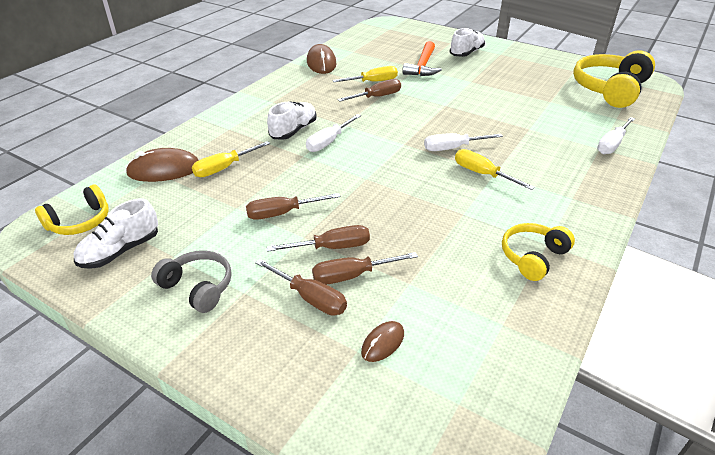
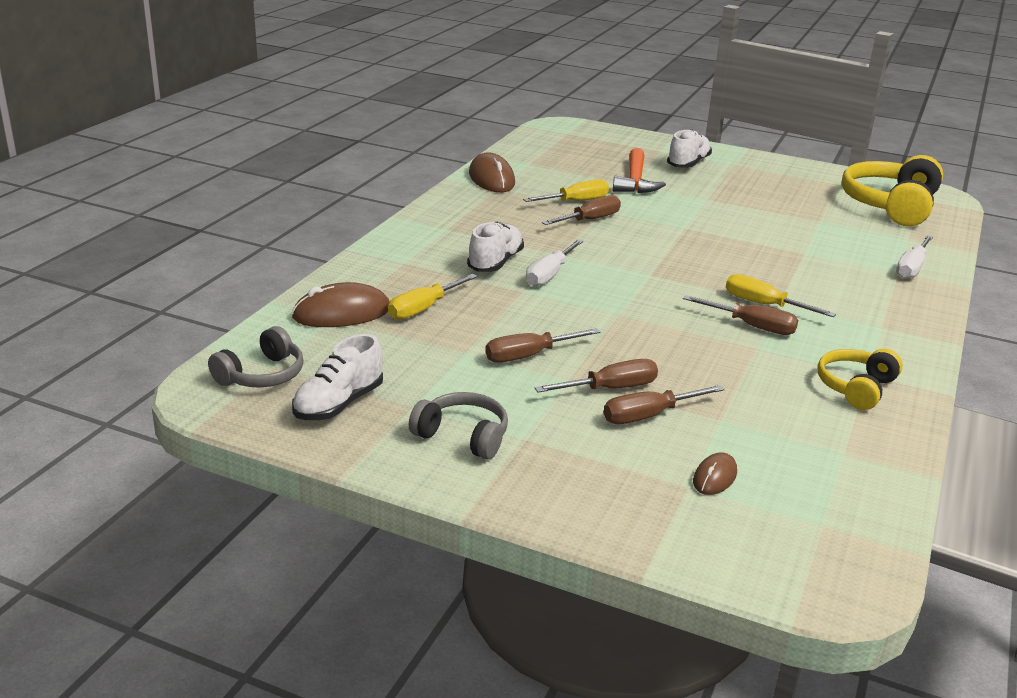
camera: 10 degrees left, 10 degrees down
yellow headphones [35,184,109,235] -> grey headphones [208,326,303,388]
brown screwdriver [255,259,347,316] -> brown screwdriver moved to [683,295,798,335]
white screwdriver [424,133,503,151] -> none

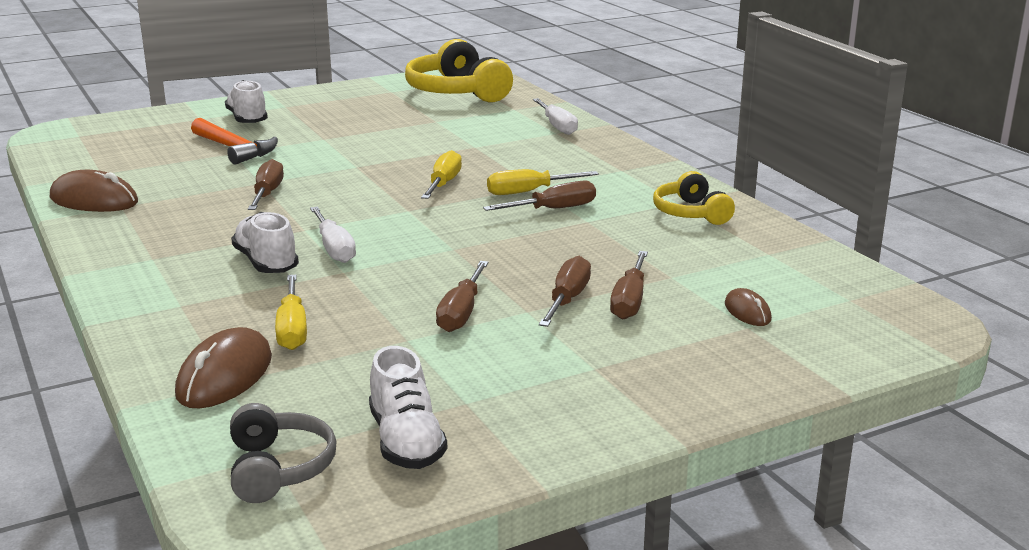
camera: 50 degrees left, 5 degrees down
grey headphones [409,392,508,460] -> none
yellow screwdriver [523,179,609,202] -> yellow screwdriver moved to [421,150,462,199]

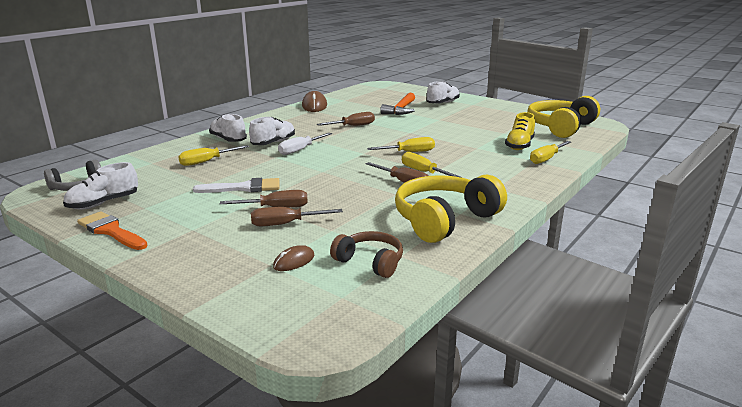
camera: 65 degrees right, 0 degrees up
brown mouse [175,327,272,408] -> none
brown screwdriver [436,261,489,332] -> white brush [193,178,280,193]
white screwdriver [533,98,578,135] -> yellow screwdriver [530,141,571,164]
yellow headphones [653,171,735,225] -> yellow headphones [395,174,507,243], size x1.77
none -> orange brush [77,211,148,250]
none -> white shoe [209,114,247,142]
none -> brown headphones [330,231,403,278]
none -> yellow shoe [505,112,535,150]

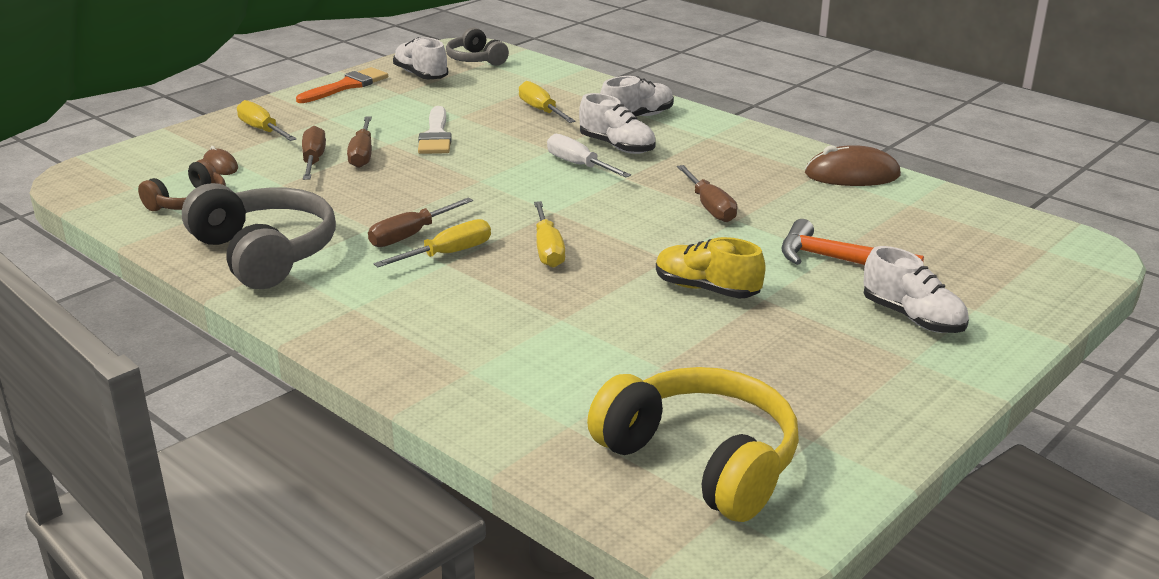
camera: 95 degrees right, 5 degrees up
yellow headphones [395,174,507,243] -> grey headphones [182,183,336,289]
yellow shoe [505,112,535,150] -> yellow shoe moved to [656,237,766,299]
yellow screwdriver [530,141,571,164] -> yellow screwdriver moved to [237,100,296,141]

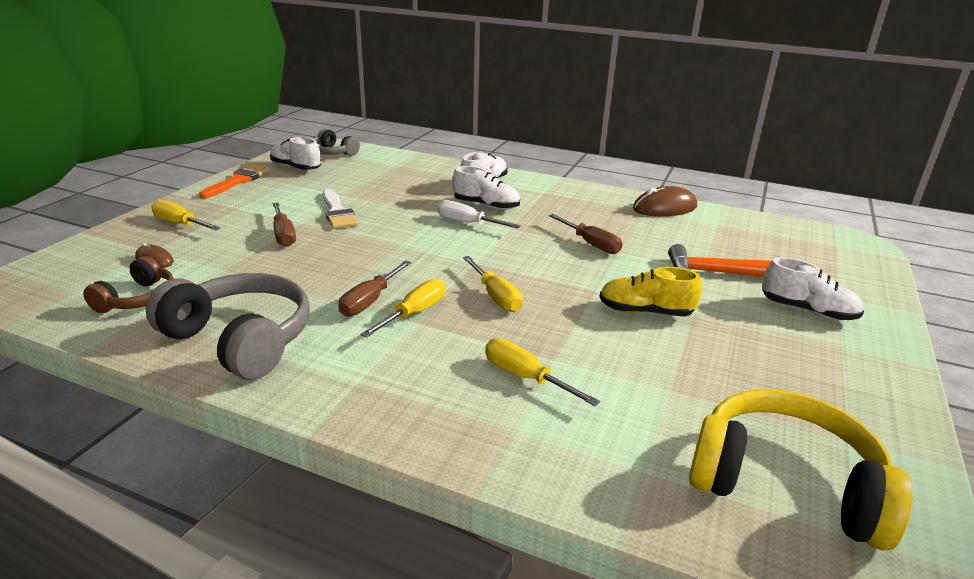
camera: 20 degrees left, 0 degrees up
brown screwdriver [302,126,326,180] -> none
yellow screwdriver [519,81,576,123] -> yellow screwdriver moved to [485,338,600,406]

